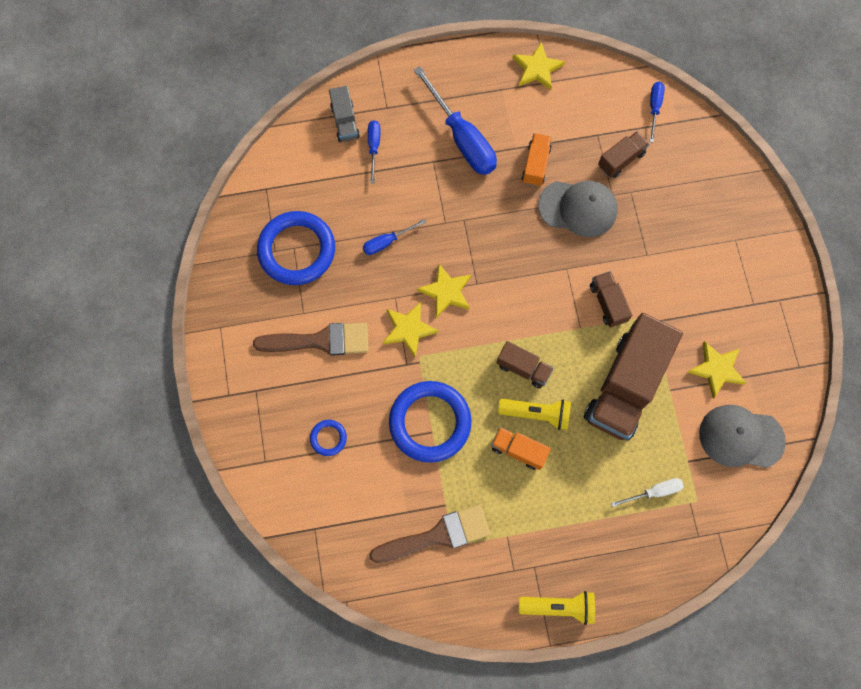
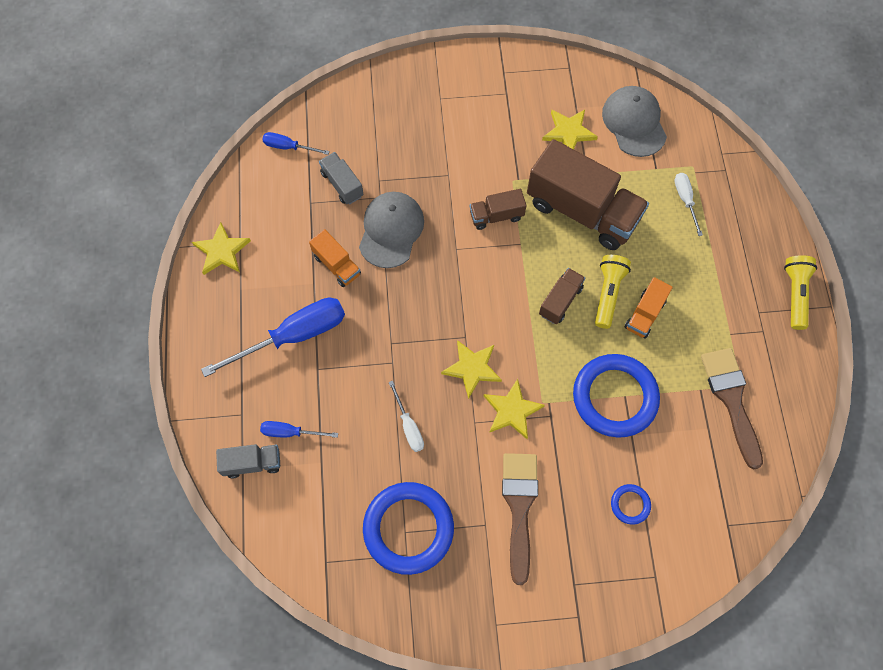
camera: 85 degrees left, 5 degrees down
blue screwdriver [363,219,426,255] -> white screwdriver [389,381,424,452]
orange truck [522,133,552,187] -> orange truck turned 150 degrees counterclockwise [309,229,361,287]
brown truck [598,131,649,178] -> grey truck [319,152,364,205]
grey cap [699,405,786,468] -> grey cap turned 150 degrees clockwise [602,86,667,157]

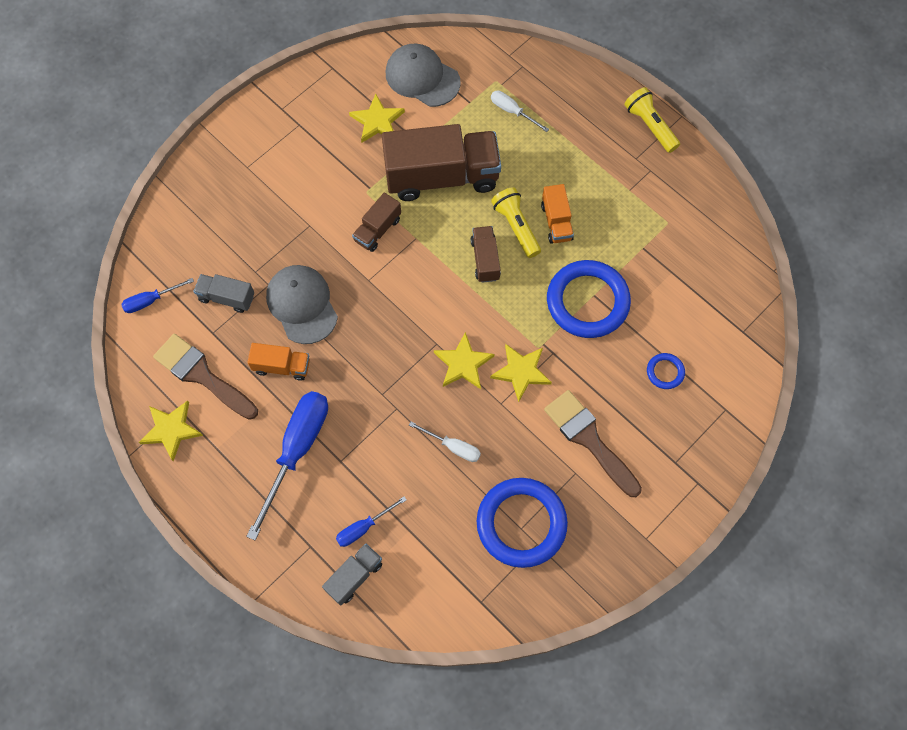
camera: 40 degrees left, 0 degrees up
brown brush [701,348,763,469] -> brown brush moved to [153,334,258,420]

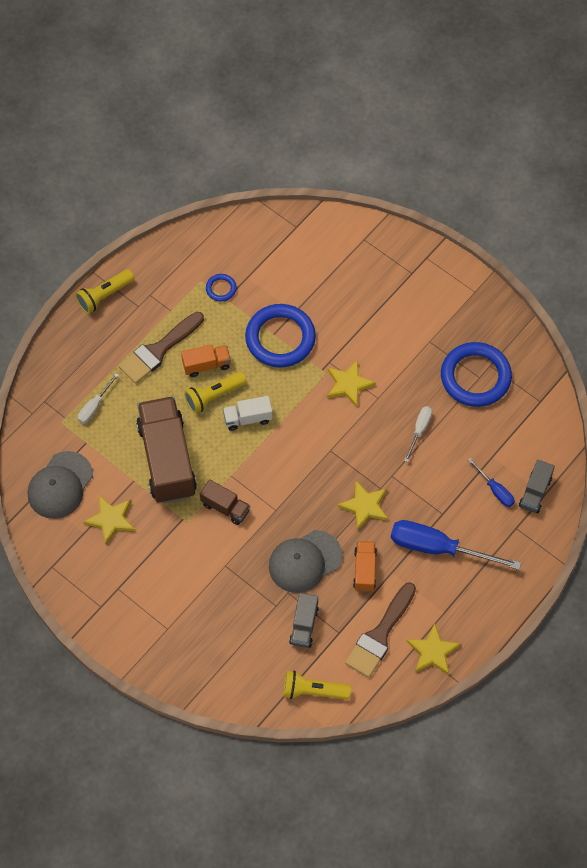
camera: 95 degrees left, 5 degrees down
blue screwdriver [121,278,194,313] -> yellow flashlight [283,670,351,700]
grey truck [322,544,382,606] -> grey truck turned 105 degrees counterclockwise [519,460,555,513]
yellow star [434,332,494,389] -> yellow star moved to [338,481,388,531]
brown truck [470,226,501,283] -> white truck [223,396,273,431]
brown brush [544,390,642,497] -> brown brush moved to [119,312,204,384]
blue ring [647,353,685,389] -> blue ring moved to [206,274,237,301]

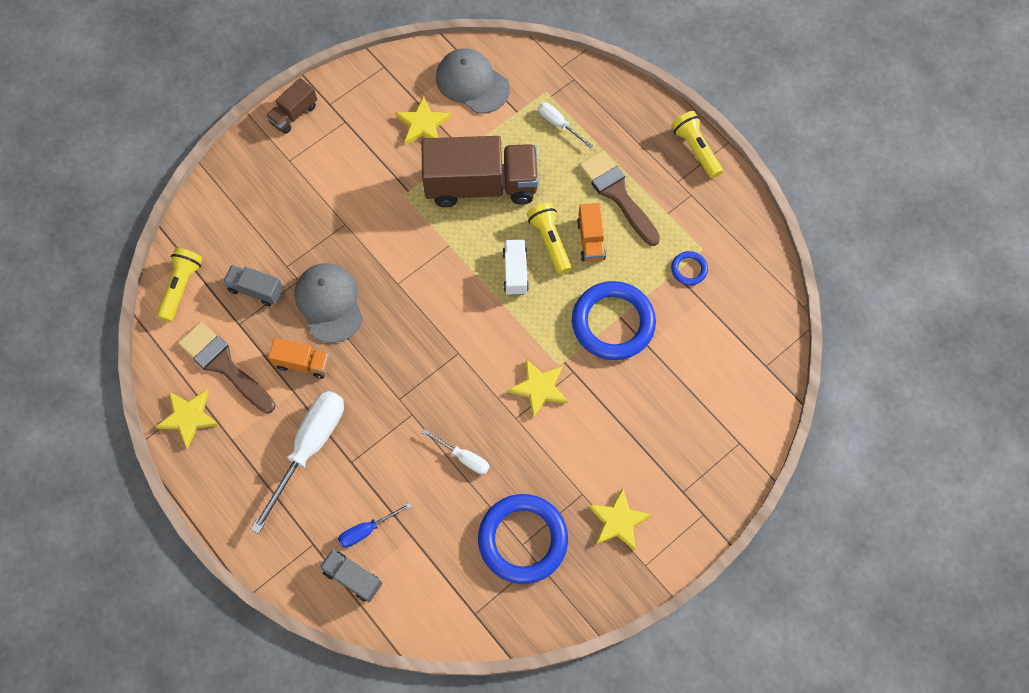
camera: 100 degrees right, 5 degrees up
brown truck [200,479,250,525] -> brown truck moved to [266,78,317,134]
yellow star [338,481,388,531] -> yellow star moved to [588,488,652,551]
blue screwdriver [391,520,521,570] -> white screwdriver [251,391,344,534]

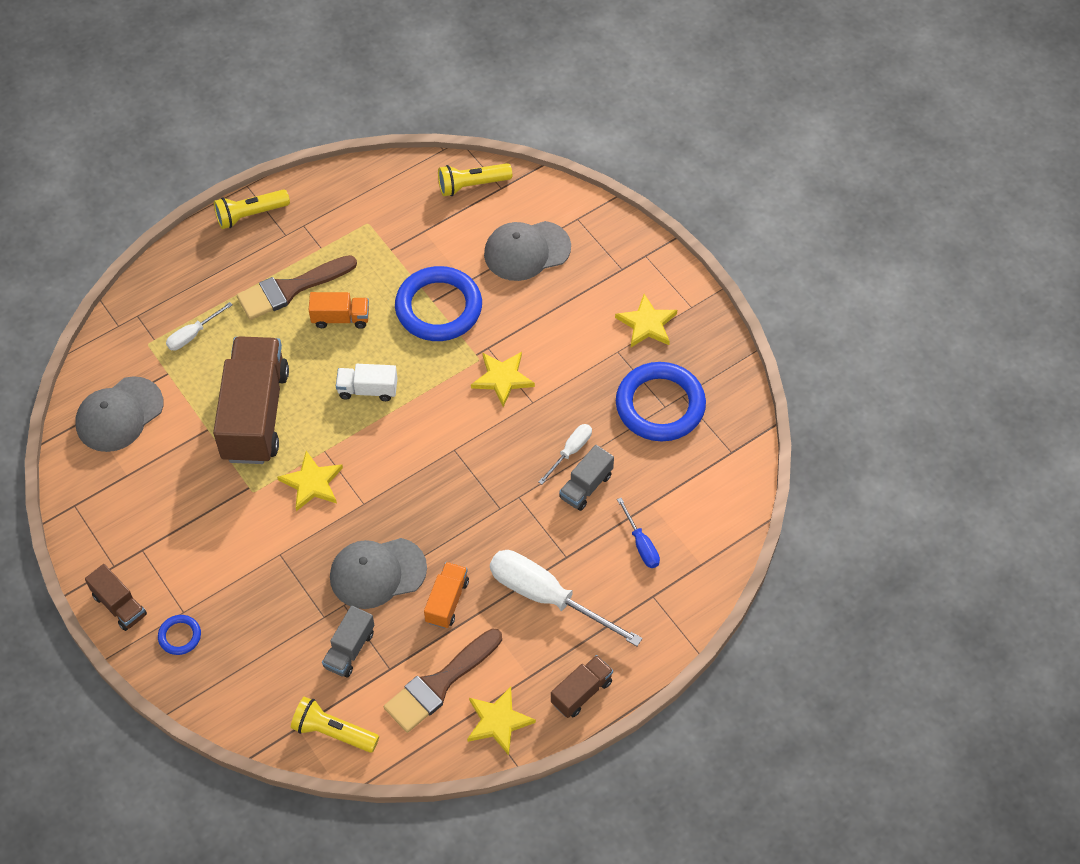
camera: 85 degrees left, 10 degrees down
grey truck [319,549,382,603] -> grey truck moved to [559,445,614,511]
yellow star [395,96,451,145] -> yellow star moved to [277,451,343,511]
yellow flashlight [527,203,571,274] -> yellow flashlight moved to [438,163,512,196]
blue ring [671,251,708,285] -> blue ring moved to [158,615,201,655]
none -> grey cap [484,221,571,281]
none -> brown truck [551,655,613,718]

